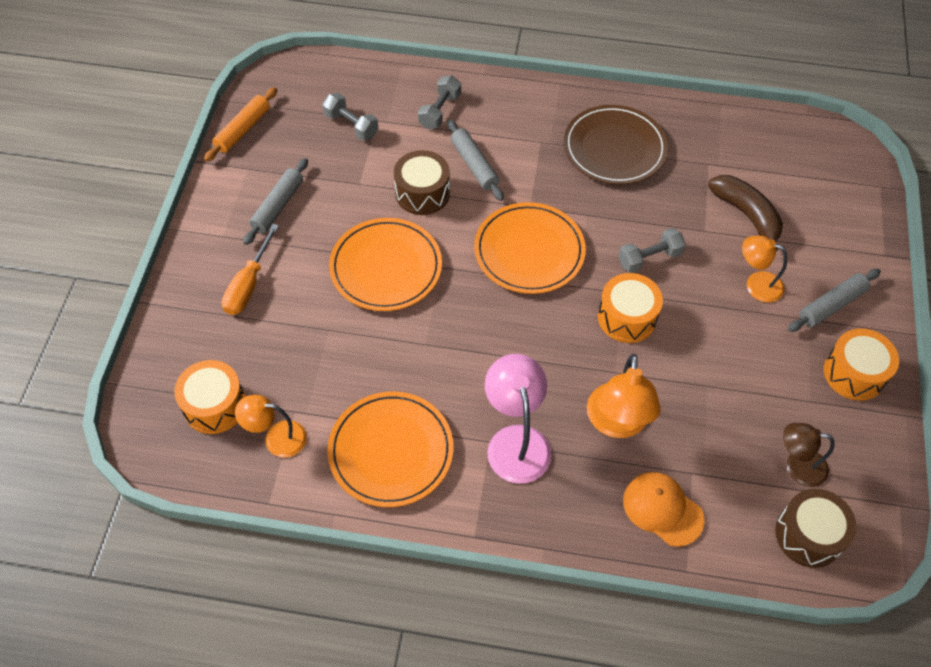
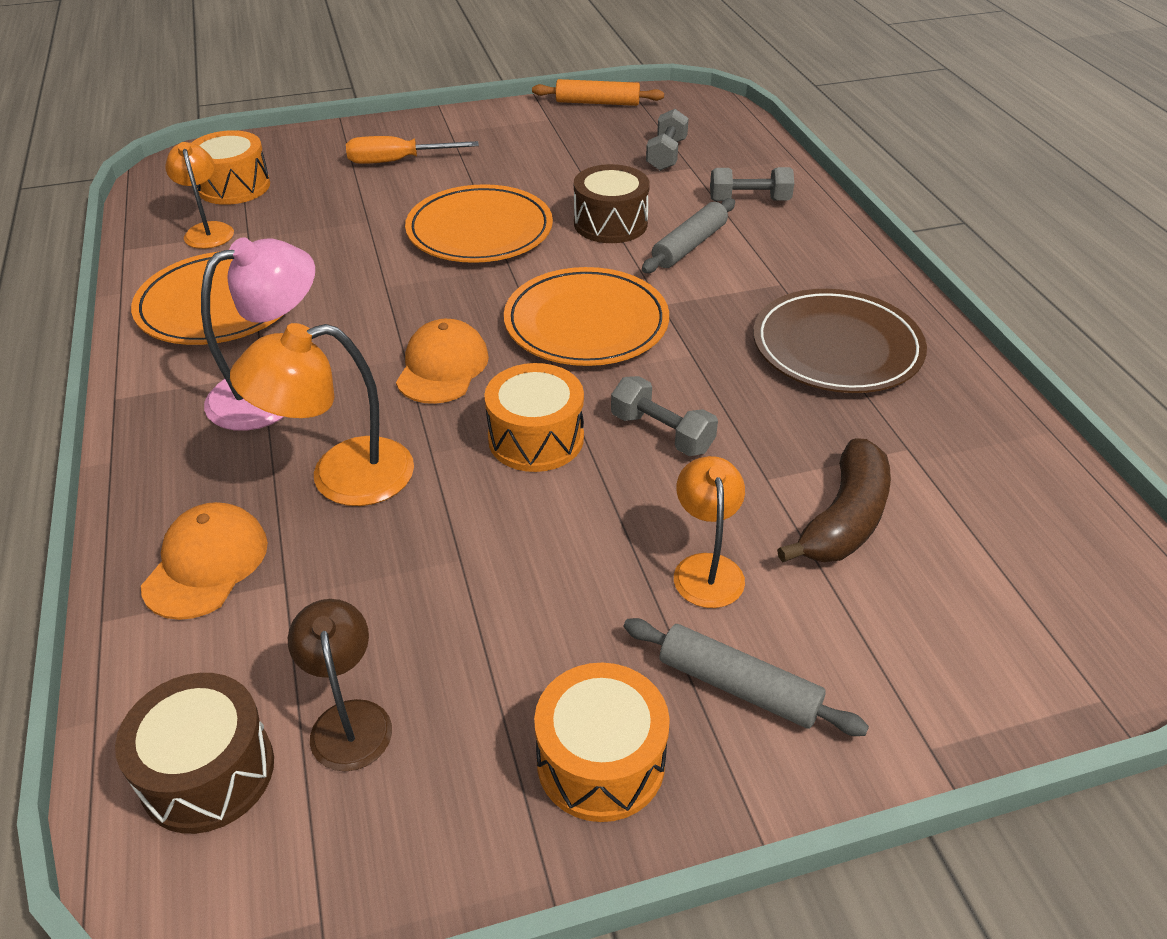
camera: 65 degrees right, 15 degrees down
grey rolling pin [243,158,308,245] -> none
none -> orange cap [396,319,489,404]

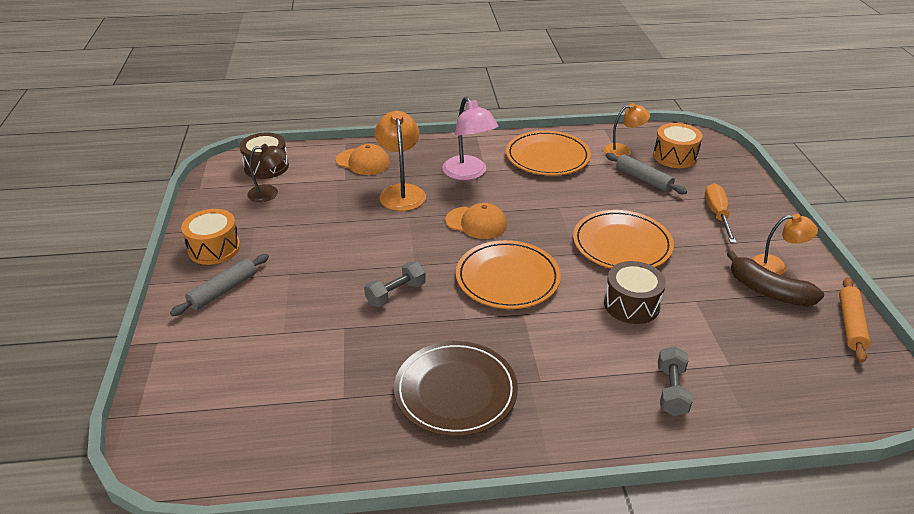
camera: 100 degrees right, 5 degrees down
orange drum [484,363,584,472] -> none
grey rolling pin [642,198,735,273] -> grey rolling pin moved to [606,153,687,194]
grey dumbbell [646,109,689,171] -> none
orange lamp [674,456,745,608] -> orange lamp moved to [752,214,818,275]
brown banana [777,438,891,563] -> brown banana moved to [727,250,824,307]

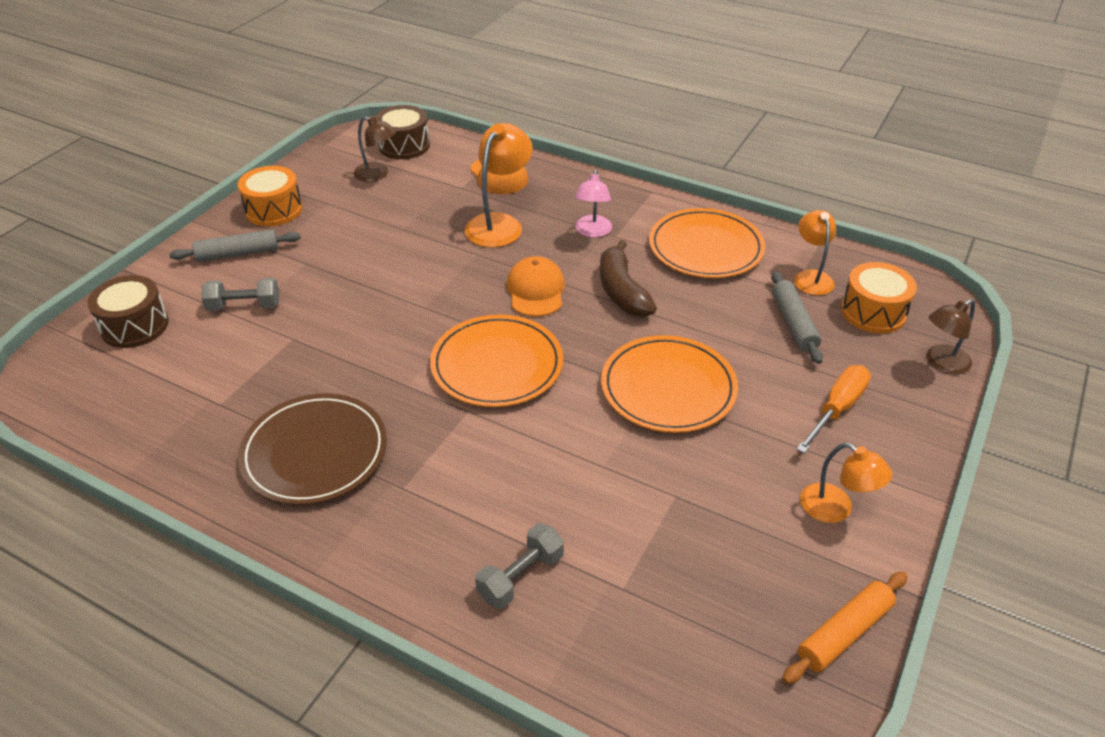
camera: 35 degrees right, 5 degrees up
grey dumbbell [364,262,426,307] -> grey dumbbell moved to [201,278,279,311]
pink lamp [442,97,498,180] -> pink lamp [575,170,612,237], size x0.65
orange cap [446,203,507,239] -> orange cap turned 150 degrees counterclockwise [506,256,565,317]
orange lamp [603,103,650,158] -> orange lamp turned 120 degrees counterclockwise [794,210,836,295]
brown drum [604,261,666,324] -> brown drum moved to [87,275,169,348]
brown banana [727,250,824,307] -> brown banana moved to [600,240,657,317]
none -> brown lamp [927,299,975,374]

